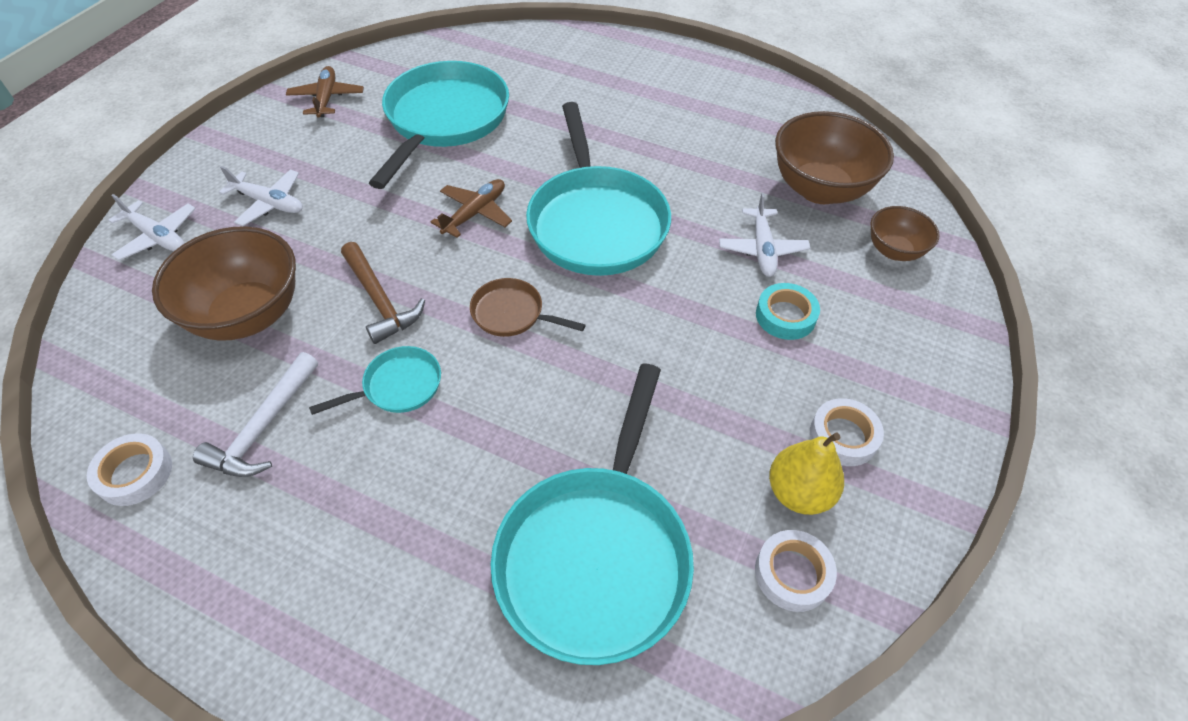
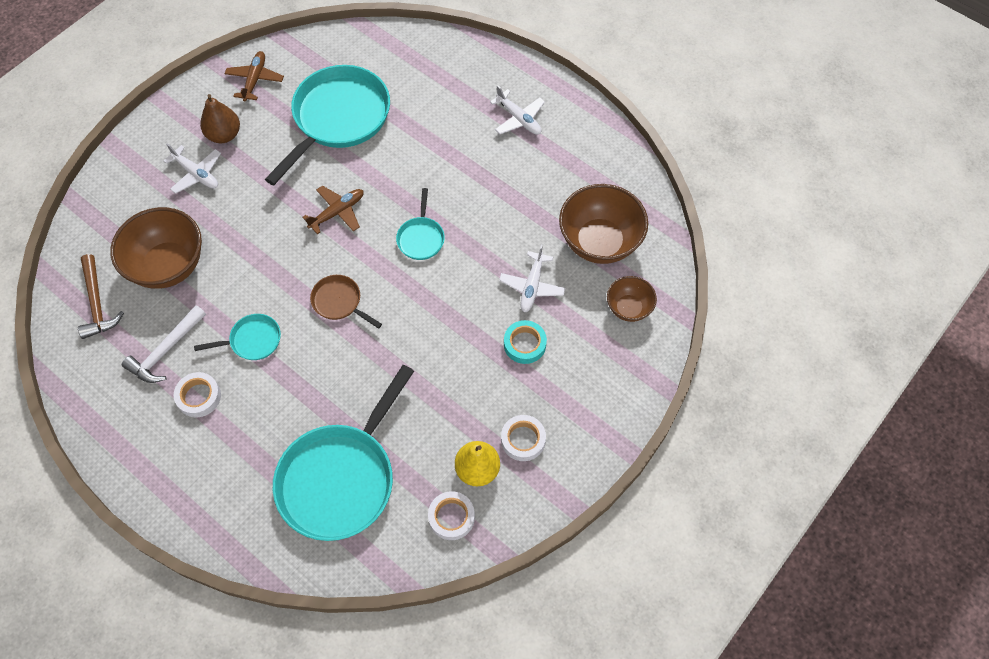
camera: 15 degrees right, 10 degrees up
white tape [87,433,172,506] -> white tape moved to [174,372,221,417]
white plane [108,194,196,260] -> white plane moved to [490,85,545,135]
brown hammer [341,242,425,344] -> brown hammer moved to [78,254,124,339]
turquoise pan [526,102,671,276] -> turquoise pan [396,188,445,260], size x0.46
none -> brown pear [200,94,240,143]

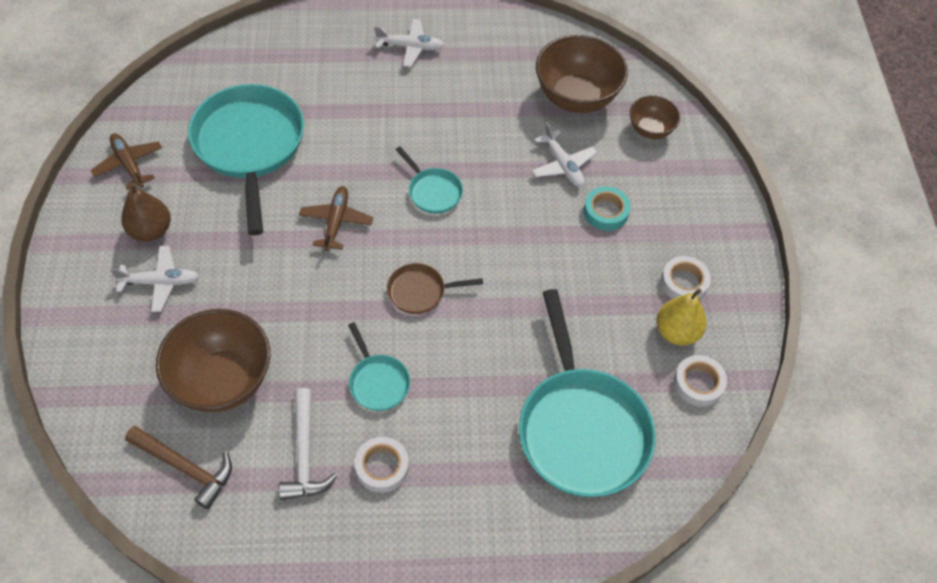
camera: 45 degrees left, 5 degrees down
turquoise pan [194,314,281,360] -> turquoise pan turned 120 degrees clockwise [348,322,410,411]

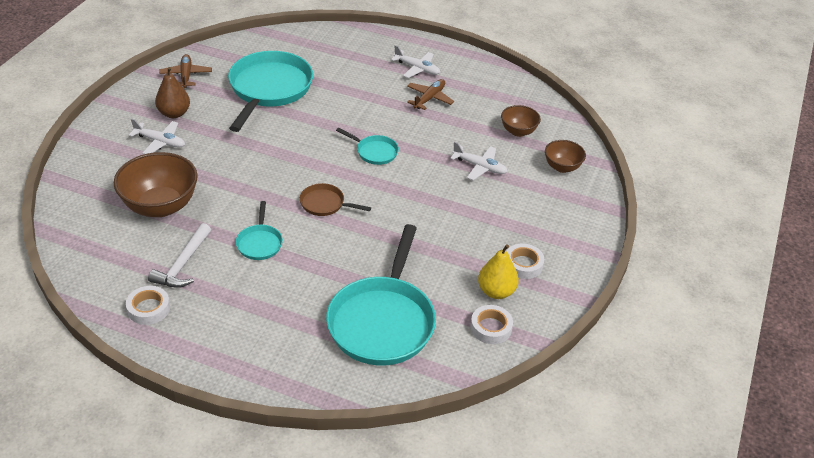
camera: 25 degrees right, 15 degrees down
brown hammer [125,426,232,509] -> none
brown plane [299,186,373,251] -> brown plane moved to [407,79,454,110]
white tape [355,437,409,493] -> white tape moved to [126,286,170,325]
turquoise pan [396,146,463,214] -> turquoise pan turned 45 degrees counterclockwise [336,128,399,165]
white plane [532,122,597,187] -> white plane turned 60 degrees counterclockwise [450,142,508,180]
brown bowl [536,35,628,113] -> brown bowl [501,105,541,137], size x0.55
turquoise tape [584,186,631,231] -> none

